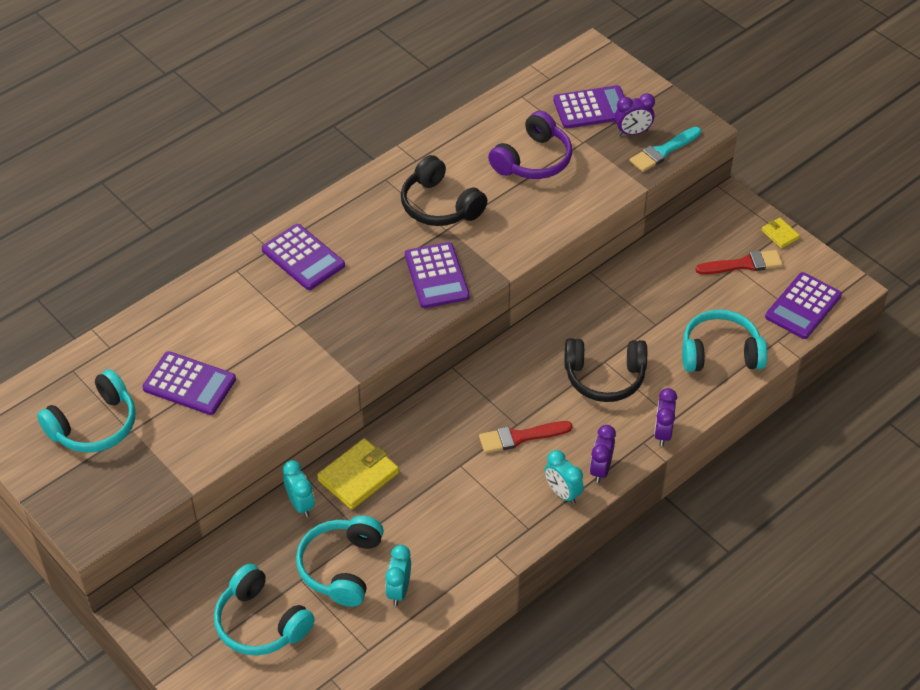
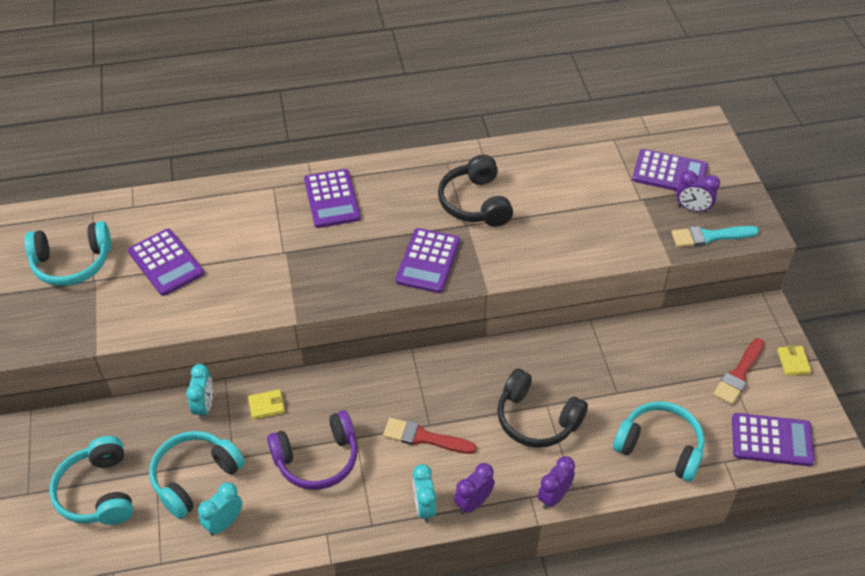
camera: 30 degrees right, 0 degrees up
yellow wallet [317,438,399,510] -> yellow wallet [248,389,285,420], size x0.53
purple headphones [488,111,572,179] -> purple headphones moved to [267,410,358,490]
red brush [695,250,783,274] -> red brush turned 105 degrees clockwise [713,338,764,405]
purple calculator [765,272,842,339] -> purple calculator turned 150 degrees counterclockwise [732,413,815,466]

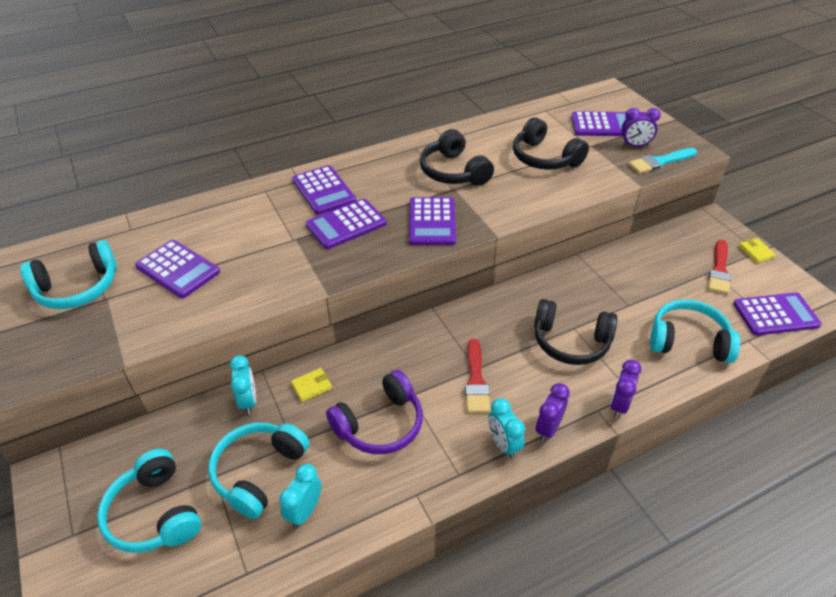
camera: 15 degrees left, 5 degrees down
red brush [383,418,476,454] -> red brush turned 90 degrees counterclockwise [465,339,490,413]
none -> purple calculator [306,198,387,249]
none -> black headphones [513,118,589,170]

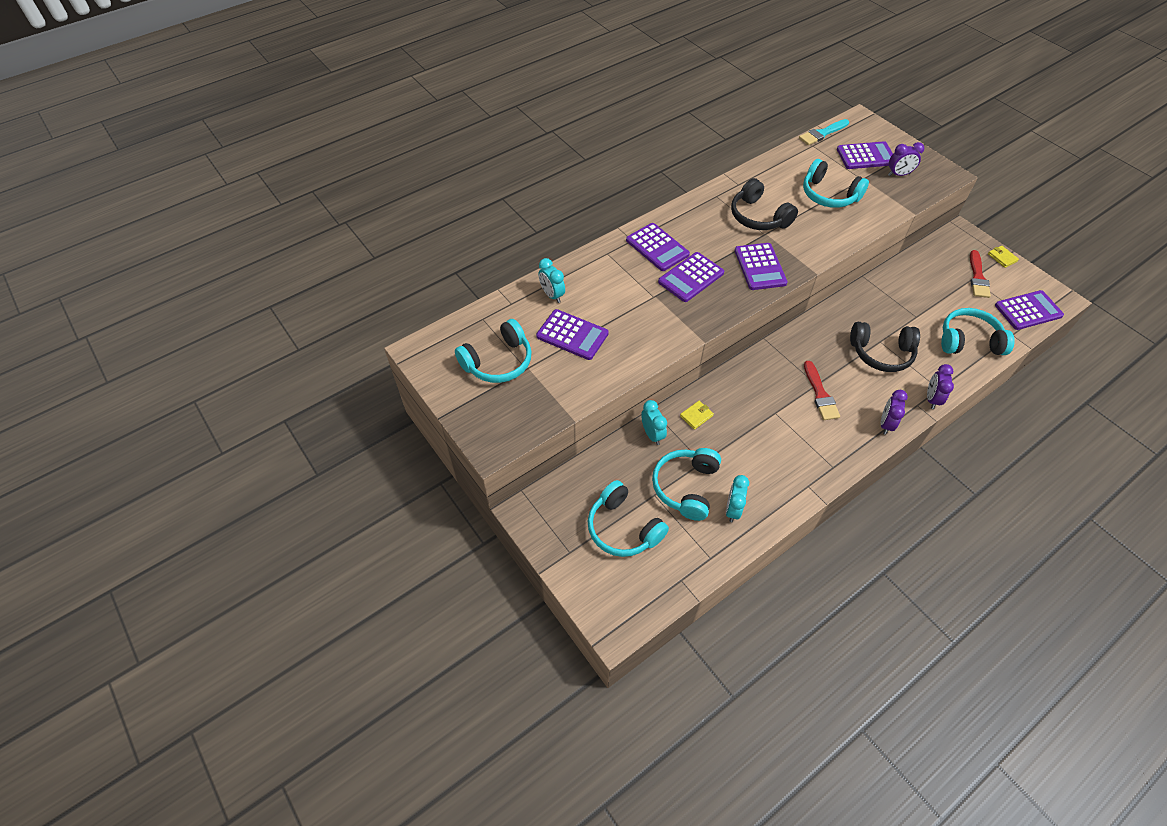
camera: 10 degrees left, 10 degrees up
purple headphones [326,370,423,454] -> none
turquoise clock [488,398,525,459] -> turquoise clock moved to [538,258,565,303]
black headphones [513,118,589,170] -> turquoise headphones [803,159,869,208]
turquoise brush [628,148,697,174] -> turquoise brush moved to [799,119,849,145]

